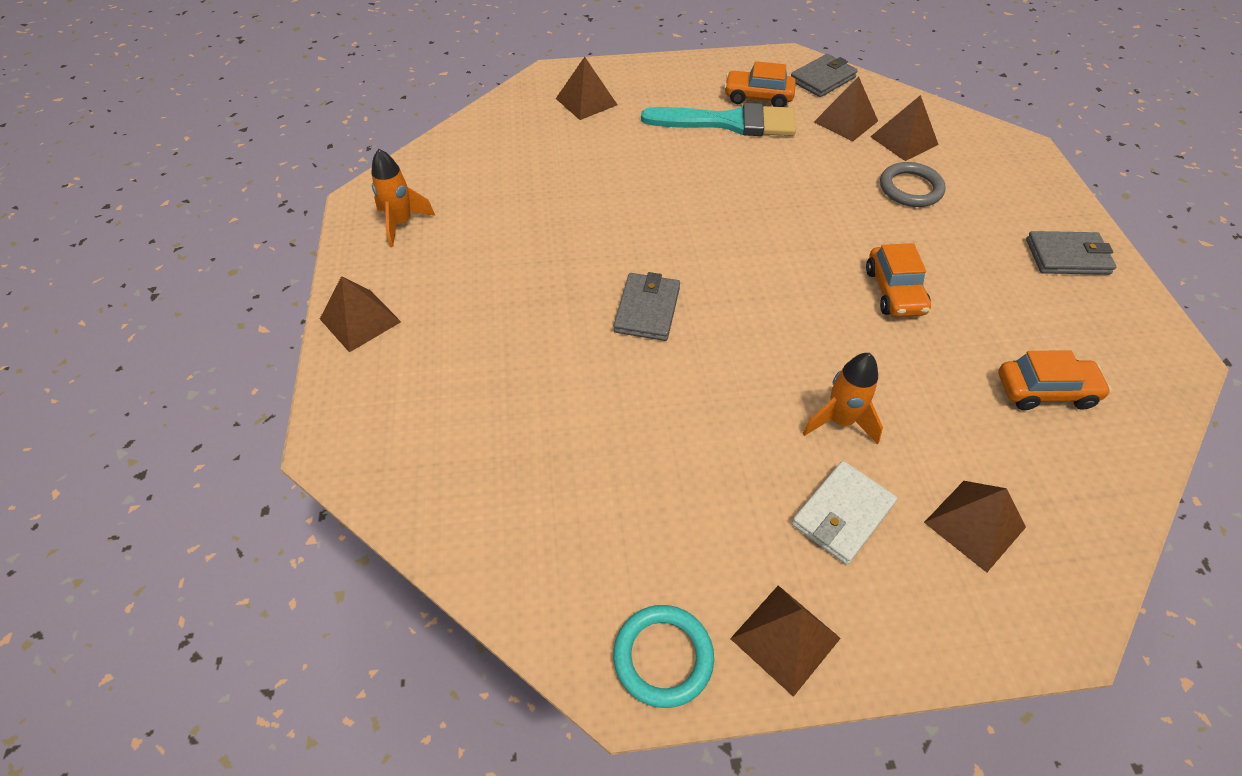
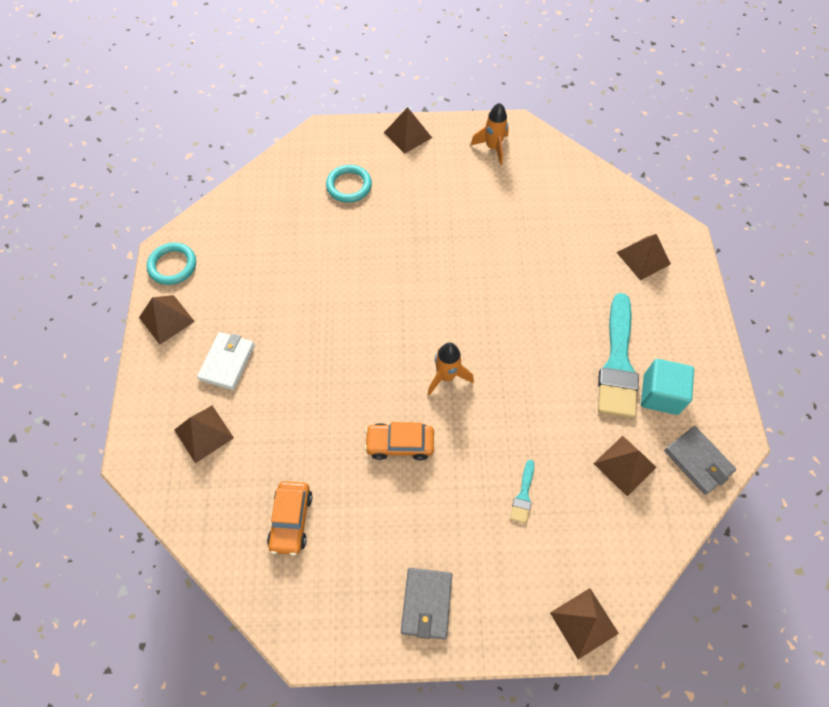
camera: 95 degrees right, 10 degrees up
grey wallet [614,272,680,341] -> none
orange car [724,61,796,107] -> turquoise cube [641,359,694,415]
white wallet [792,461,897,565] -> white wallet turned 60 degrees clockwise [197,332,255,390]
orange rocket [803,353,883,445] -> orange rocket moved to [428,343,474,395]
brown pyramid [870,95,939,161] -> brown pyramid moved to [550,588,619,659]
grey ring [880,162,946,207] -> turquoise brush [510,460,534,524]
none -> turquoise ring [326,165,372,203]

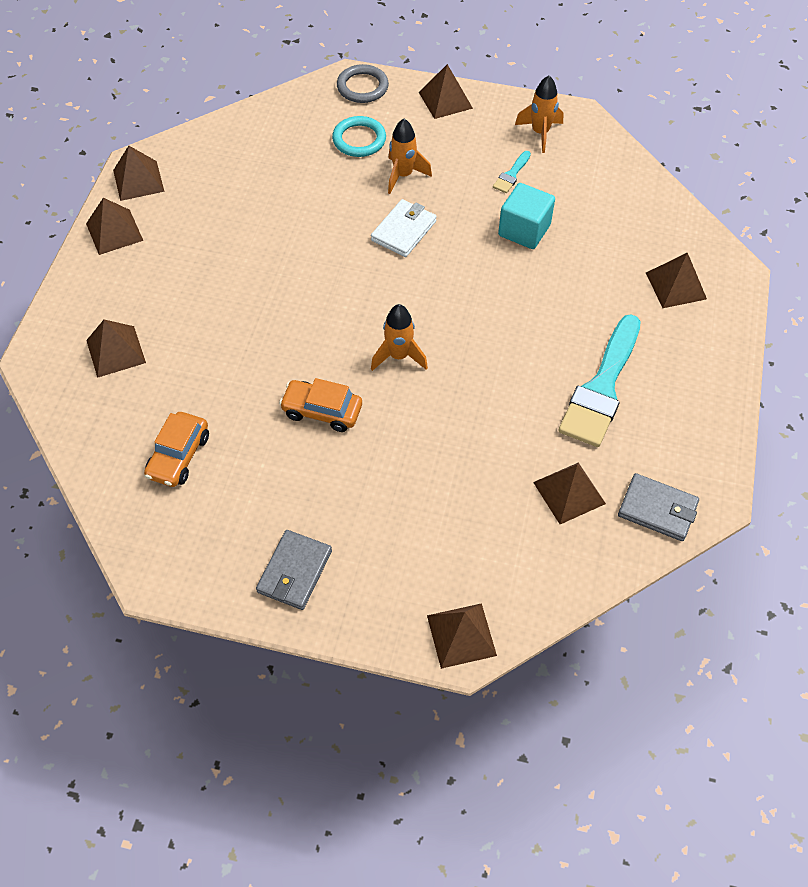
camera: 15 degrees right, 5 degrees down
turquoise ring [147,243,196,285] -> brown pyramid [113,146,165,201]
white wallet [197,332,255,390] -> white wallet moved to [371,199,437,257]
turquoise brush [510,460,534,524] -> turquoise brush moved to [493,151,531,193]
turquoise cube [641,359,694,415] -> turquoise cube moved to [498,183,555,249]
grey wallet [664,426,736,495] -> grey wallet turned 45 degrees counterclockwise [618,473,699,541]
none -> grey ring [337,64,389,103]
none -> orange rocket [388,119,432,194]

